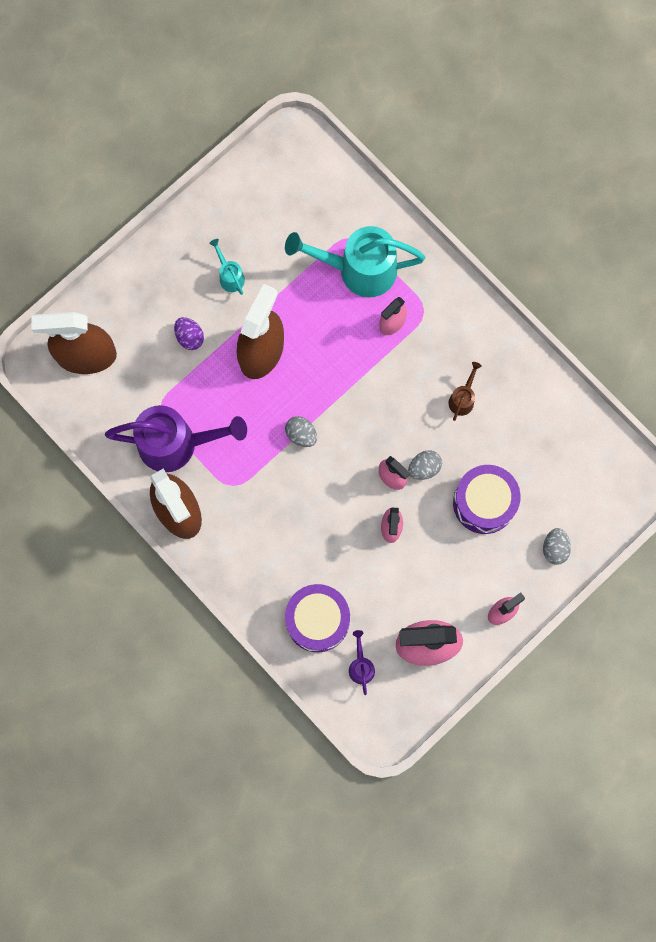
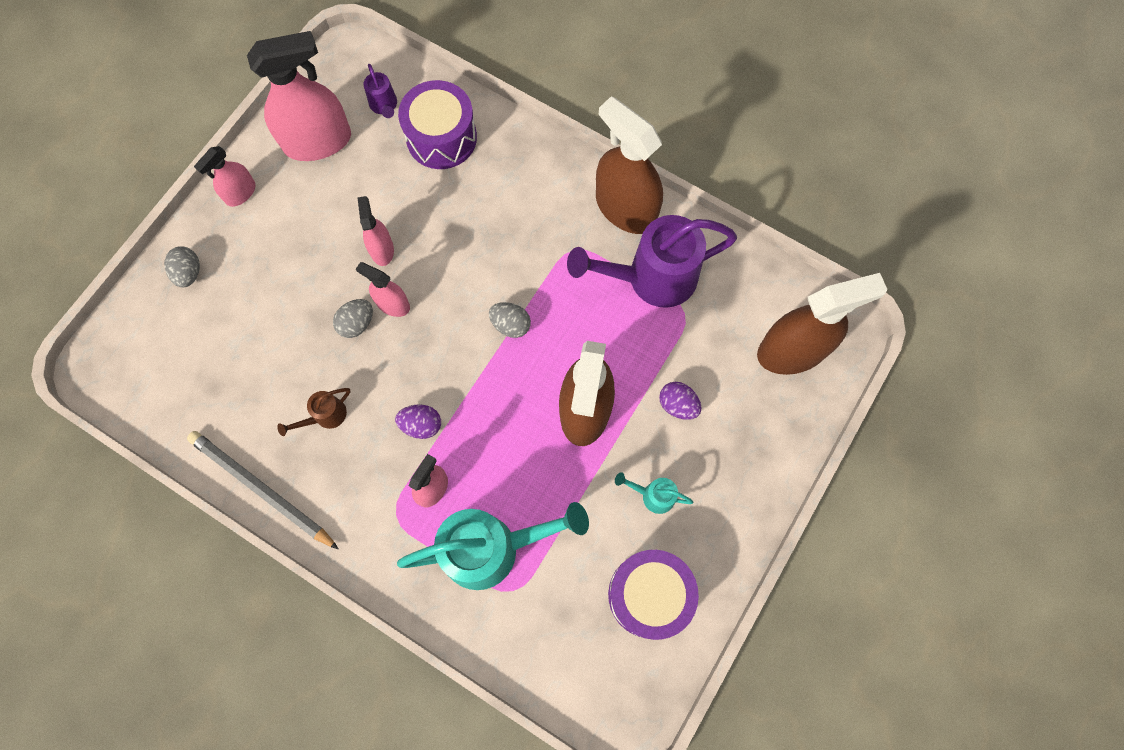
camera: 165 degrees right, 5 degrees down
turquoise watering can [209,239,245,295] -> turquoise watering can turned 150 degrees clockwise [615,472,693,514]
brown watering can [448,362,482,421] -> brown watering can turned 45 degrees clockwise [277,388,351,436]
purple drum [453,465,521,534] -> purple drum moved to [608,550,699,640]
none -> grey pencil [187,431,339,550]
none -> purple egg [395,405,441,439]

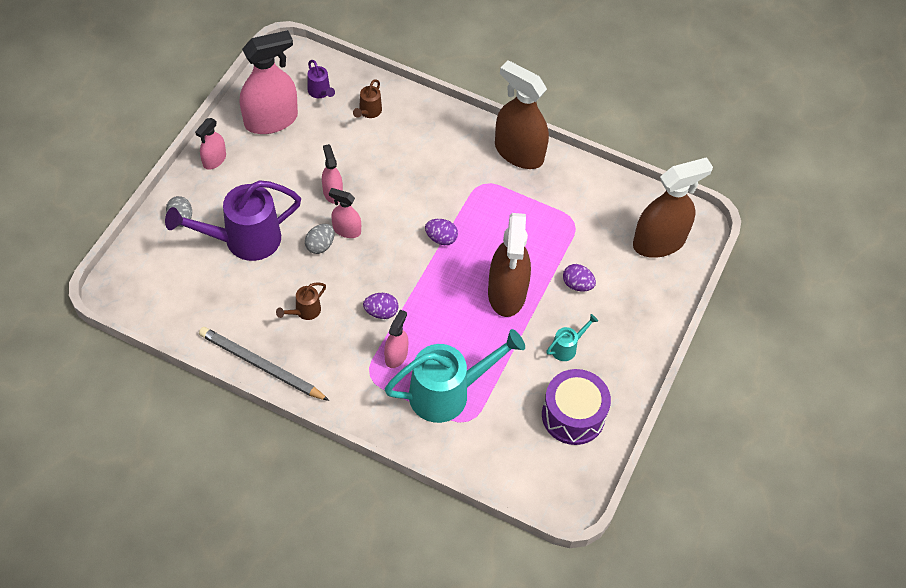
camera: 10 degrees left, 15 degrees down
purple drum [398,80,477,169] -> brown watering can [353,79,382,118]
grey egg [489,302,531,338] -> purple egg [425,219,458,245]
purple watering can [567,215,737,308] -> purple watering can moved to [165,180,301,261]
turquoise watering can [615,472,693,514] -> turquoise watering can turned 135 degrees clockwise [546,314,598,361]

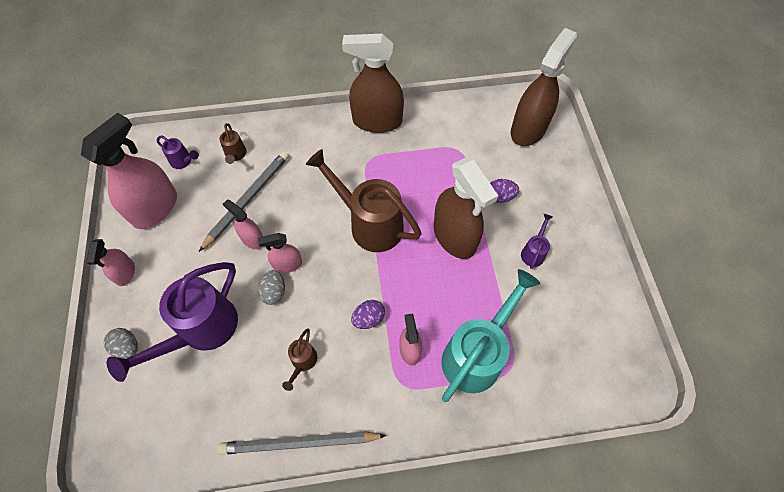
camera: 30 degrees left, 5 degrees up
purple egg [425,219,458,245] -> brown watering can [306,149,422,252]
purple drum [542,369,611,445] -> none
turquoise watering can [546,314,598,361] -> purple watering can [521,214,553,269]
none -> grey pencil [199,151,289,252]

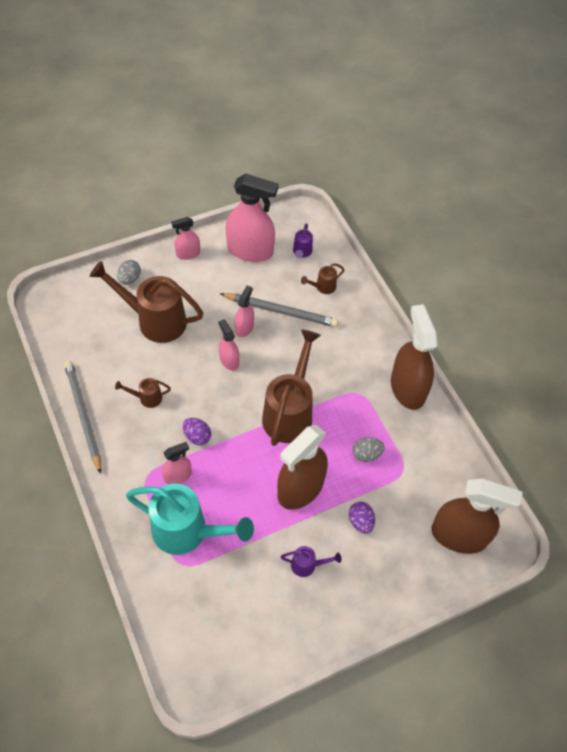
camera: 70 degrees right, 5 degrees down
purple watering can [107,262,238,382] -> brown watering can [90,261,203,343]
grey egg [258,270,285,305] -> grey egg moved to [353,437,385,462]

